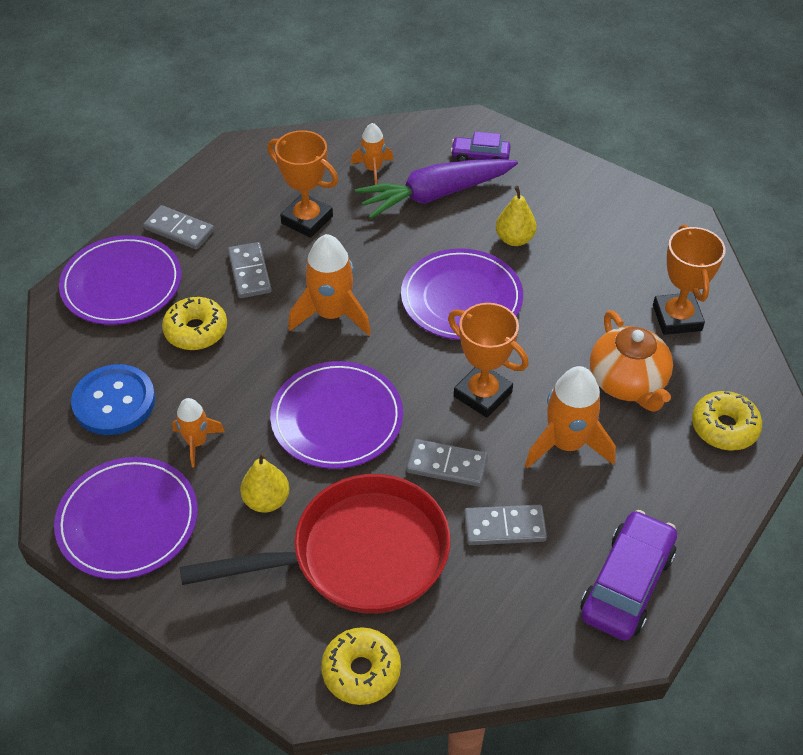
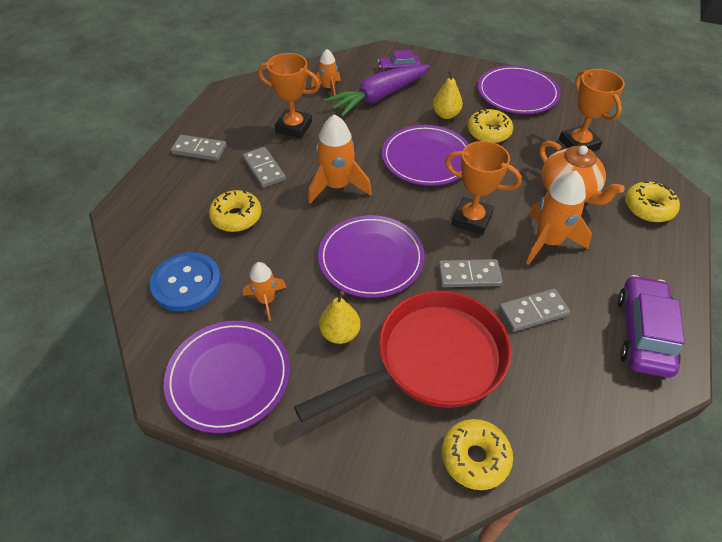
camera: 15 degrees left, 0 degrees up
purple plate [59,235,181,325] -> purple plate moved to [478,65,561,114]
none -> yellow donut [467,109,513,143]

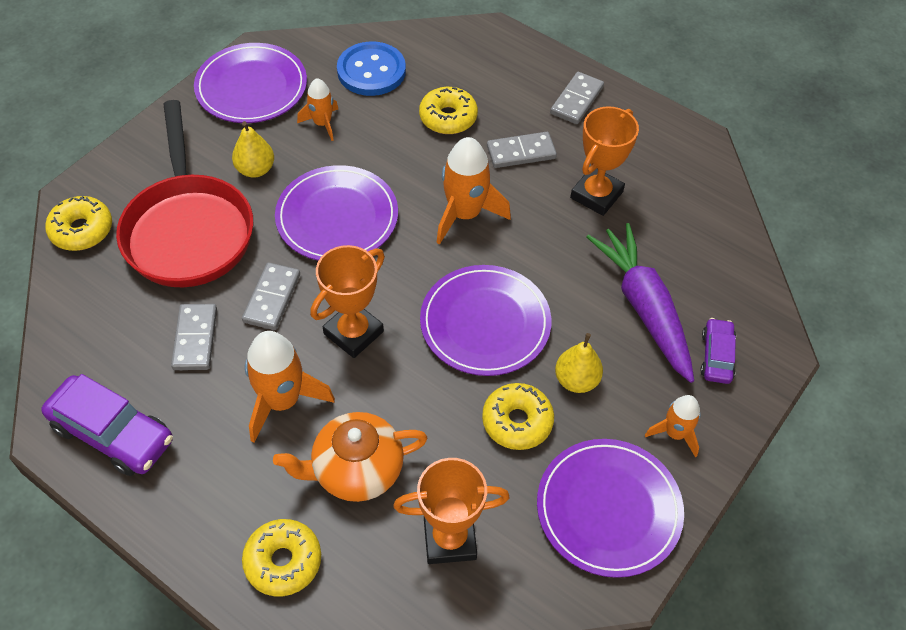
camera: 105 degrees right, 5 degrees up
orange rocket [311,49,341,96] -> orange rocket moved to [645,395,701,457]

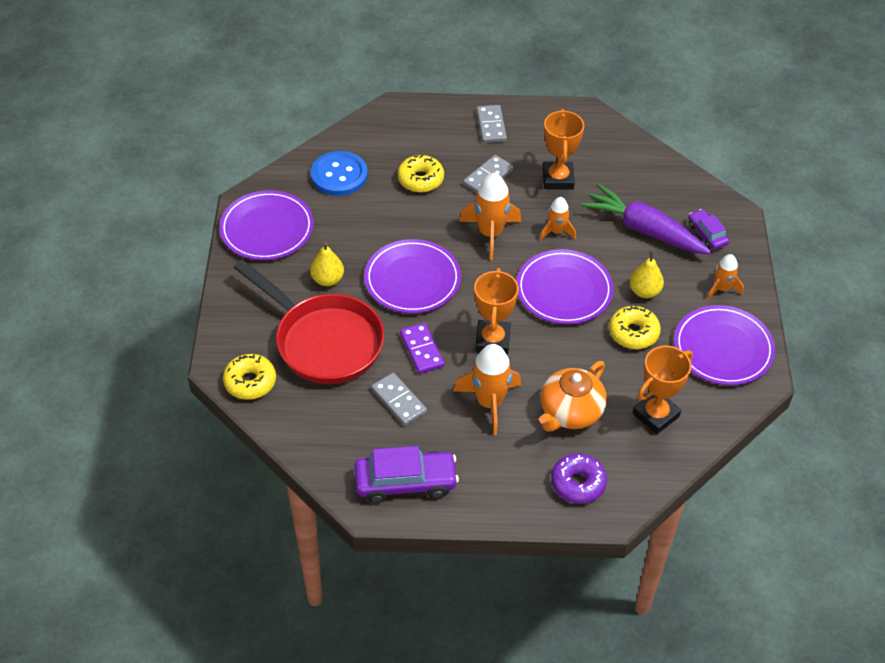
camera: 35 degrees left, 5 degrees down
grey domino [242,262,300,330] -> purple domino [400,323,445,374]
yellow donut [242,519,321,596] -> purple donut [551,453,607,504]
orange rocket [297,78,338,141] -> orange rocket moved to [539,197,576,241]

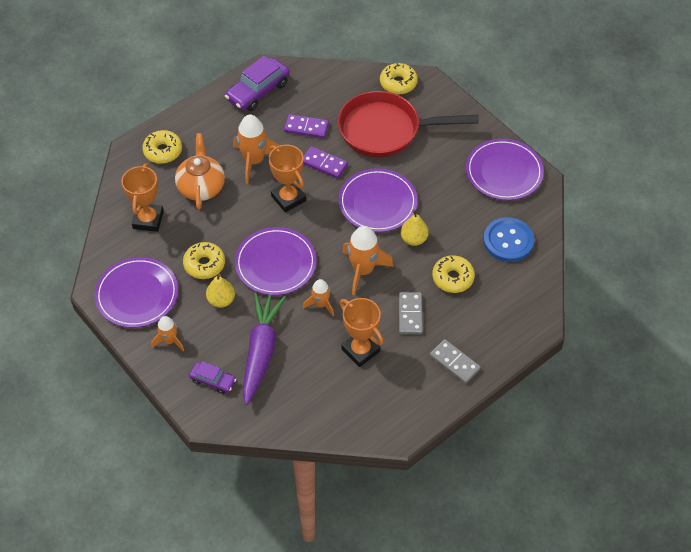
camera: 140 degrees right, 5 degrees up
yellow pear [310,242,344,286] -> yellow pear moved to [401,209,429,246]
grey domino [371,373,427,426] -> purple domino [284,114,329,138]
purple donut [551,453,607,504] -> yellow donut [142,130,182,164]
purple carrot [581,184,712,255] -> purple carrot turned 75 degrees counterclockwise [243,293,286,405]

